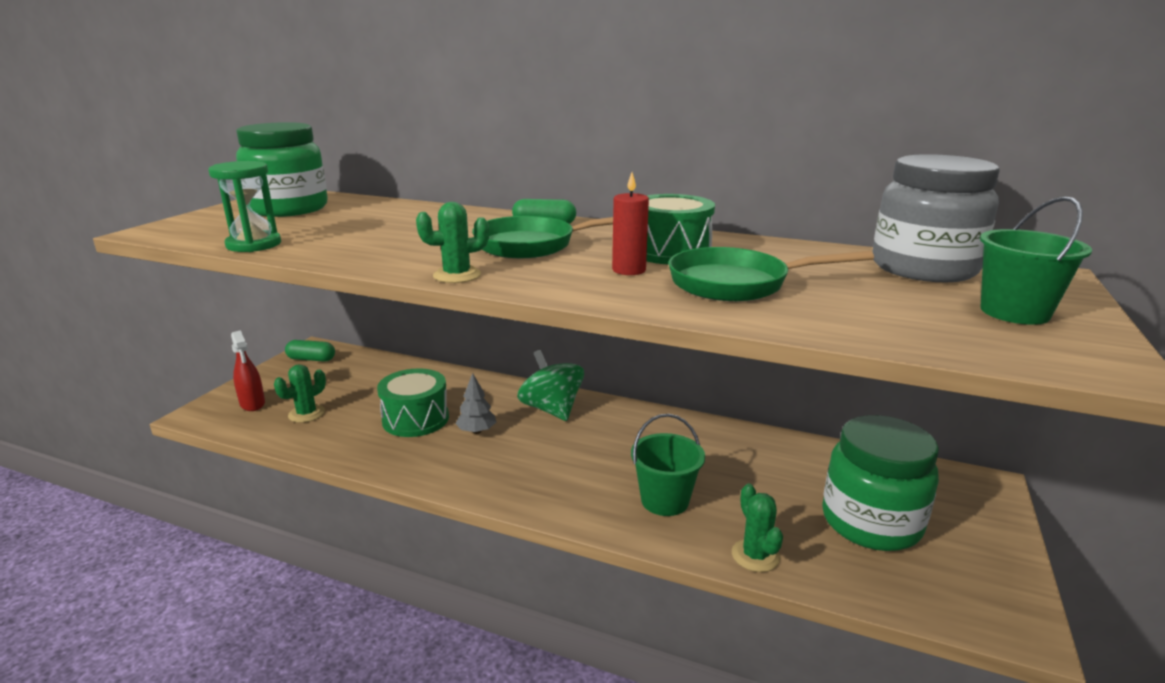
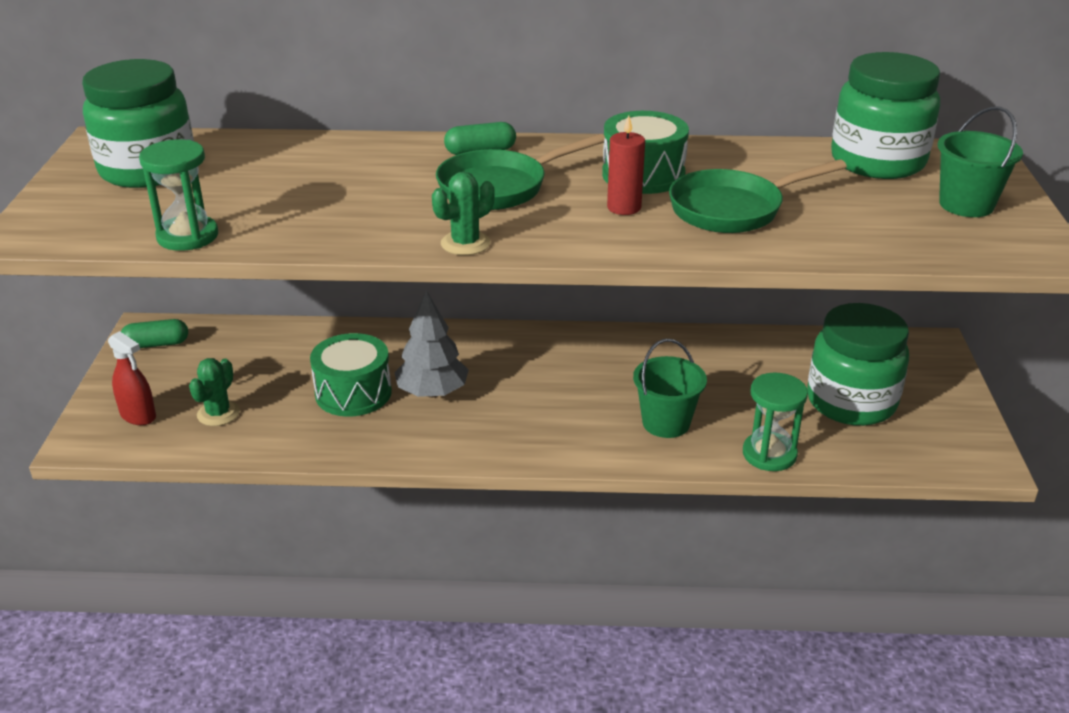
camera: 20 degrees left, 10 degrees up
grey tree [455,373,496,434] -> grey tree [394,290,469,398], size x1.62
green spinning top [517,350,584,421] -> none
green cactus [732,483,783,572] -> green hourglass [743,373,808,471]
grey jar [872,154,1000,282] -> green jar [831,52,940,179]

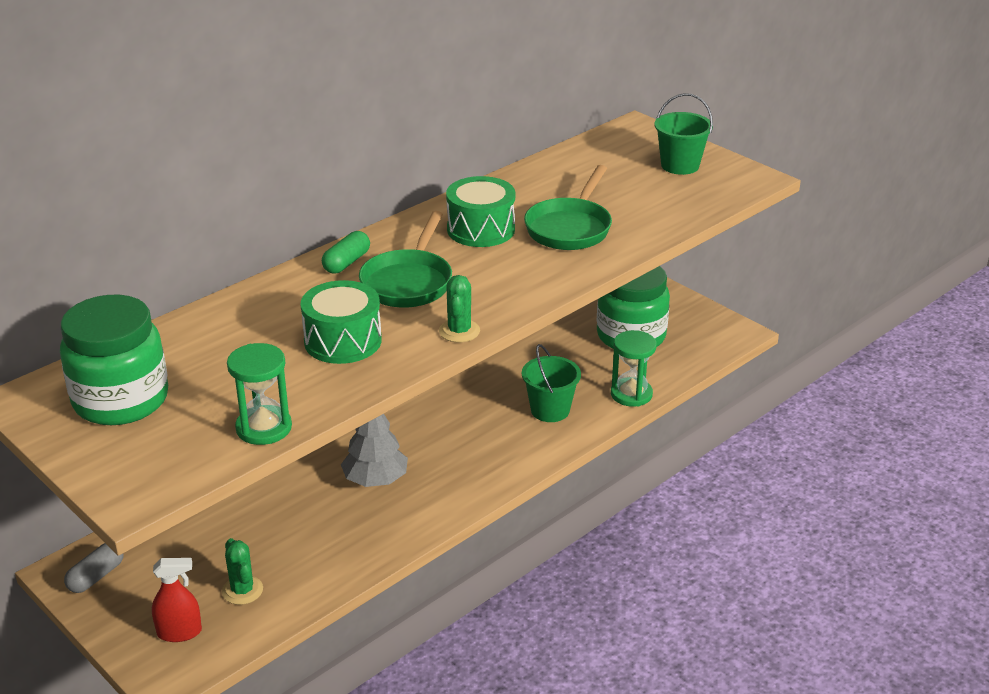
camera: 45 degrees left, 0 degrees up
green capsule [121,319,188,348] -> grey capsule [64,543,124,593]
green drum [310,333,392,417] -> green drum moved to [300,280,382,364]
red candle [607,115,645,215] -> none
green jar [831,52,940,179] -> none

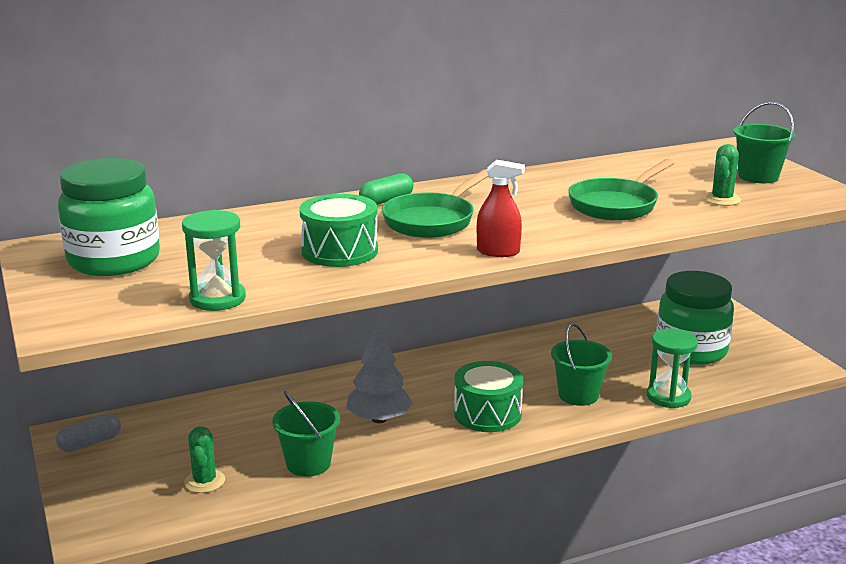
camera: 20 degrees right, 10 degrees down
red spray bottle [152,558,202,642] -> red spray bottle moved to [477,160,525,257]
green cactus [439,275,480,343] -> green cactus moved to [703,144,741,206]
green drum [446,176,515,247] -> green drum moved to [454,361,523,432]
none -> green bucket [272,391,340,477]

